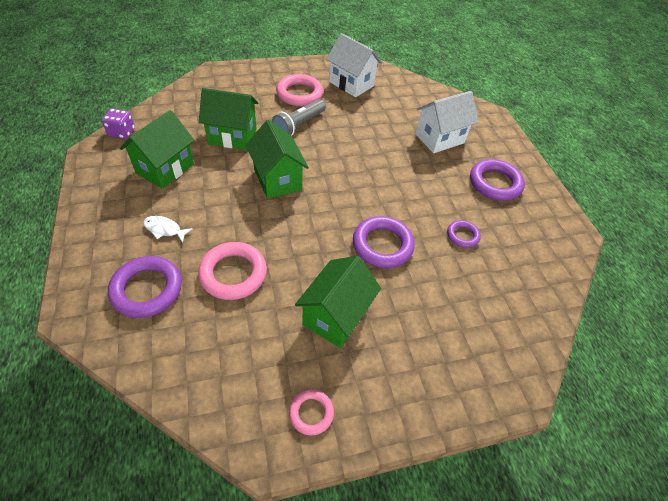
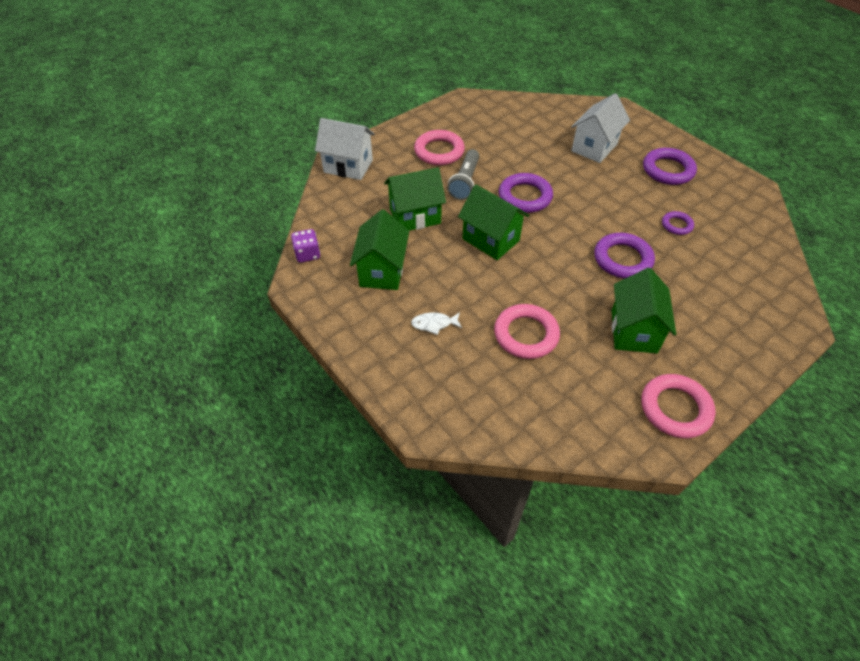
camera: 20 degrees left, 0 degrees up
purple ring [108,256,182,318] -> purple ring moved to [499,173,553,213]
pink ring [289,389,334,436] -> pink ring [641,374,716,438], size x1.80
white house [326,33,382,97] -> white house moved to [315,118,375,180]

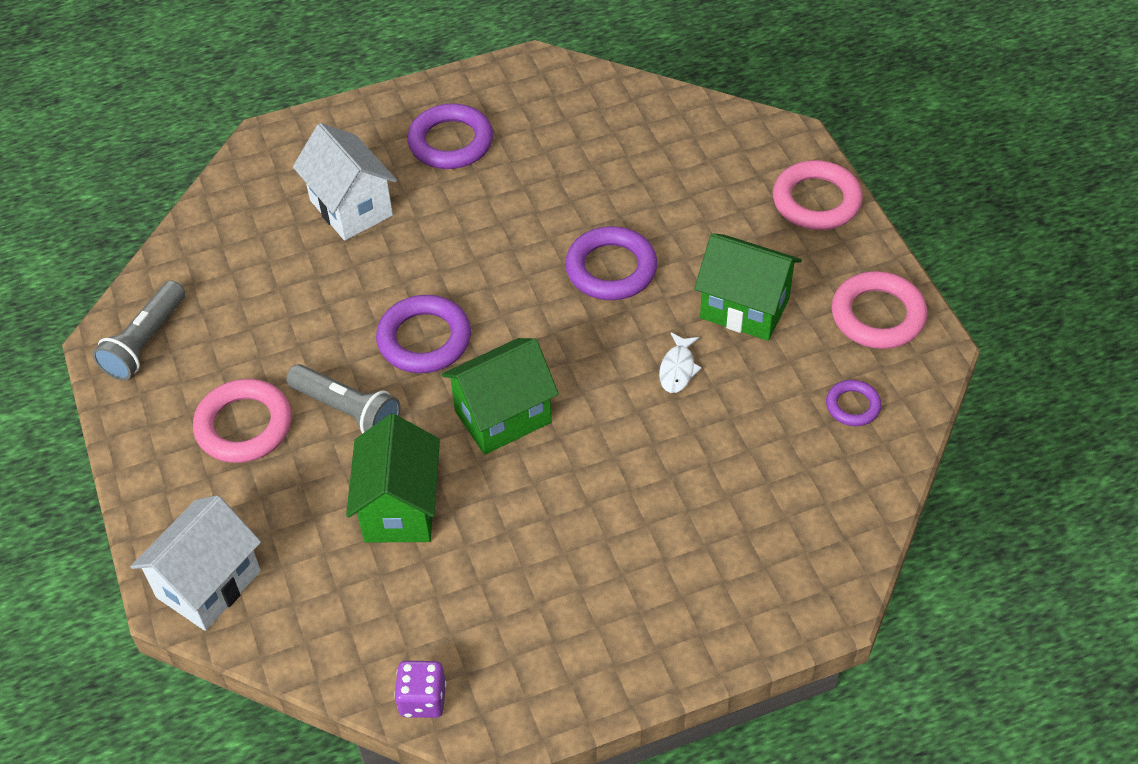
camera: 70 degrees left, 0 degrees up
green house [350,210,409,290] -> none
white fish [411,312,462,335] -> white fish moved to [659,333,702,393]
pink ring [494,304,560,359] -> pink ring moved to [773,160,863,230]
purple ring [662,211,694,235] -> purple ring moved to [826,380,881,426]
none -> grey flashlight [92,280,185,381]

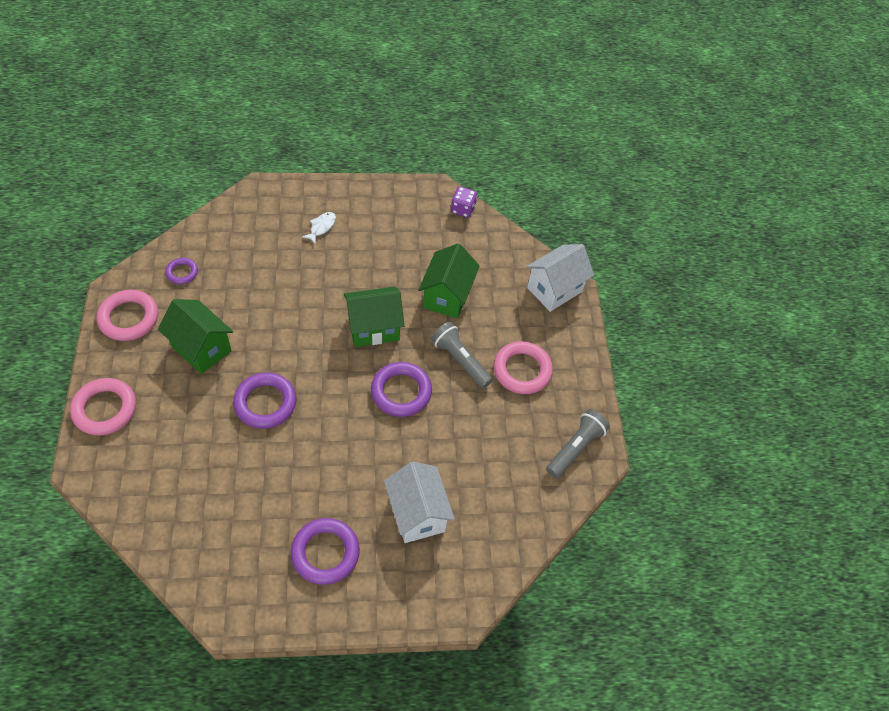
camera: 170 degrees left, 5 degrees up
white fish [659,333,702,393] -> white fish moved to [302,212,336,245]

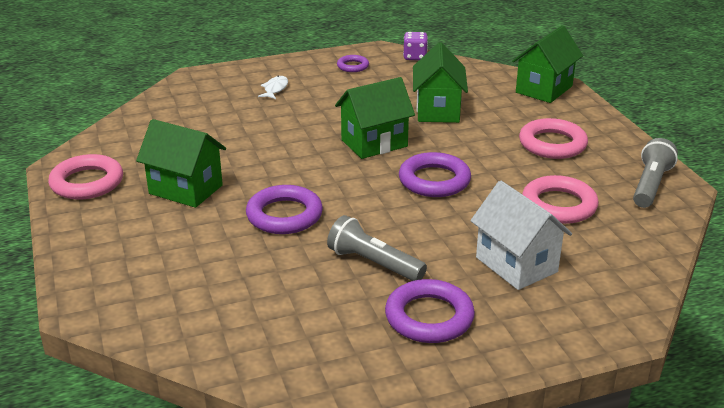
camera: 10 degrees left, 25 degrees down
pink ring [70,378,136,435] -> pink ring moved to [522,175,599,224]
purple ring [165,258,198,284] -> purple ring moved to [337,55,369,72]
grey flashlight [431,322,493,389] -> grey flashlight moved to [327,215,427,281]
white house [526,244,594,312] -> green house [512,25,583,103]

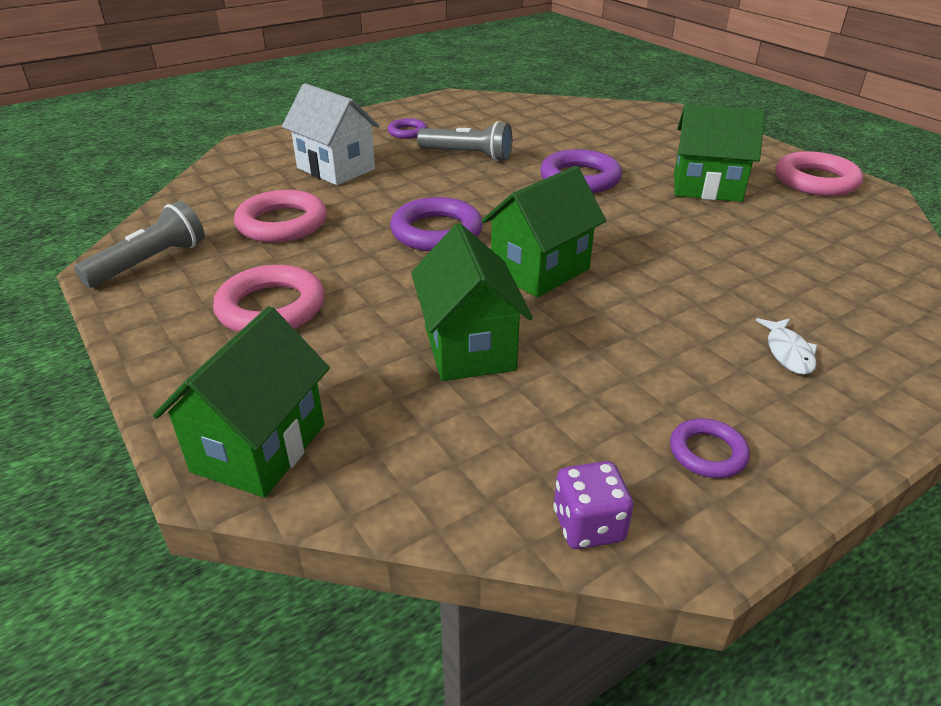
camera: 165 degrees right, 5 degrees up
purple ring [385,279,475,343] -> purple ring [388,118,427,139], size x0.56
grey flashlight [633,138,678,208] -> grey flashlight turned 150 degrees counterclockwise [74,201,205,288]

